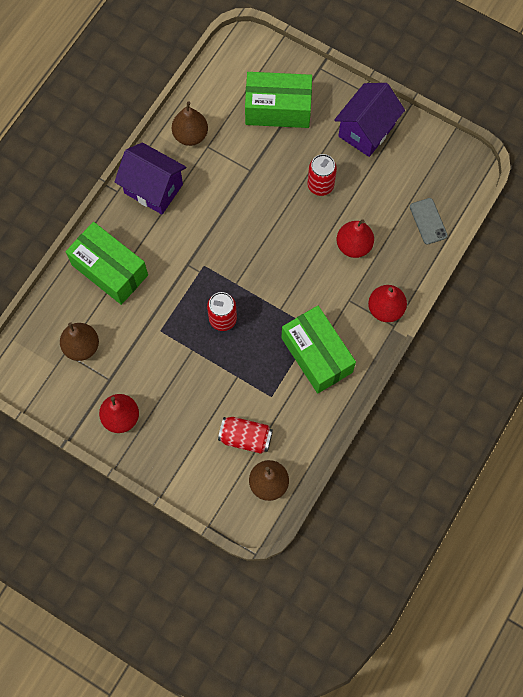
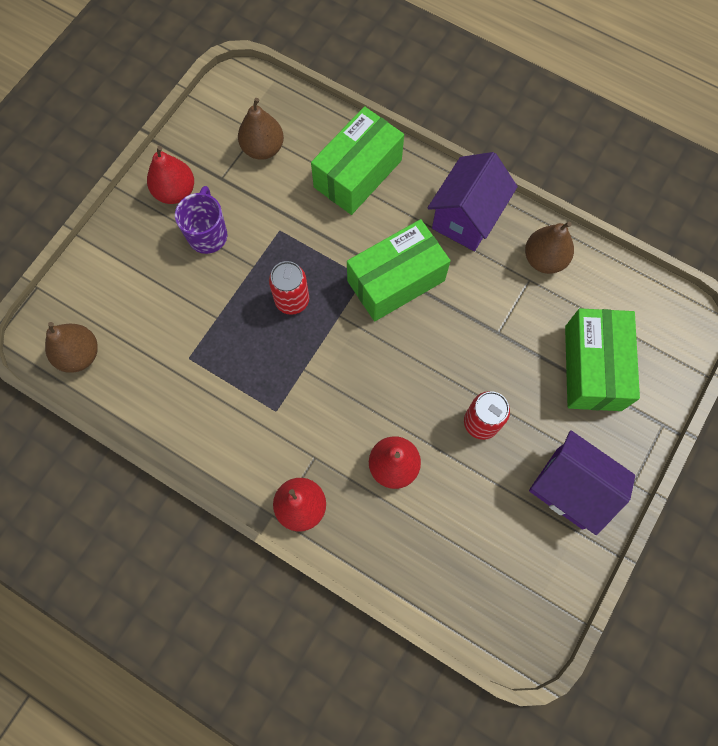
camera: 90 degrees right, 0 degrees up
red can [218,417,273,454] -> none
green box [281,306,356,393] -> green box moved to [347,219,451,321]
grey phone [410,198,448,245] -> none
none -> purple mug [175,186,227,254]

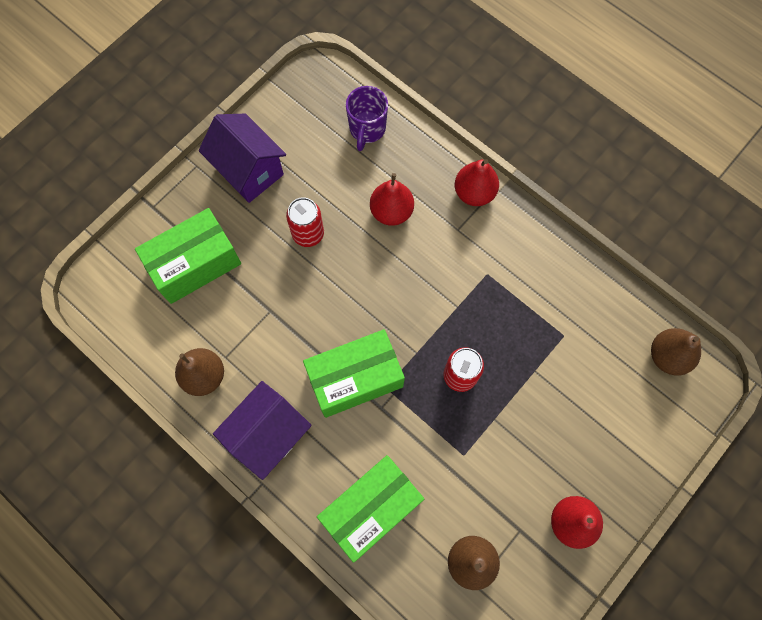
camera: 170 degrees left, 0 degrees up
purple mug [175,186,227,254] -> purple mug moved to [346,86,388,151]
green box [565,308,640,411] -> green box turned 45 degrees clockwise [135,208,241,304]

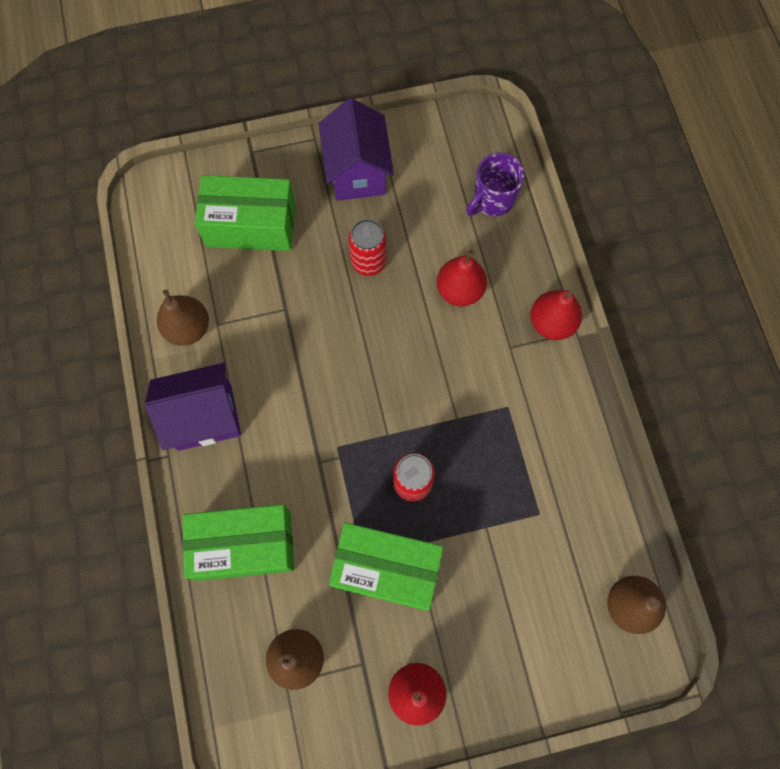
camera: 35 degrees right, 0 degrees up
green box [303,329,405,418] -> green box moved to [329,523,443,611]

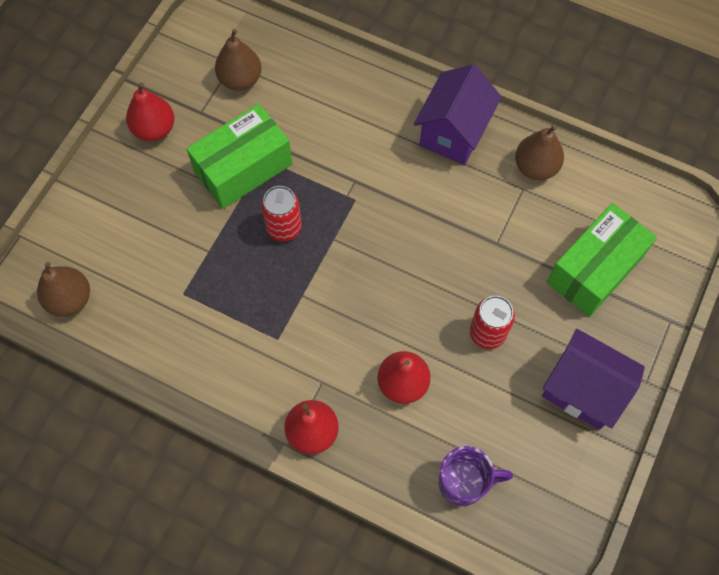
camera: 130 degrees right, 5 degrees down
green box [183,504,294,581] -> none
purple mug [466,153,525,216] -> purple mug turned 90 degrees clockwise [439,446,513,506]

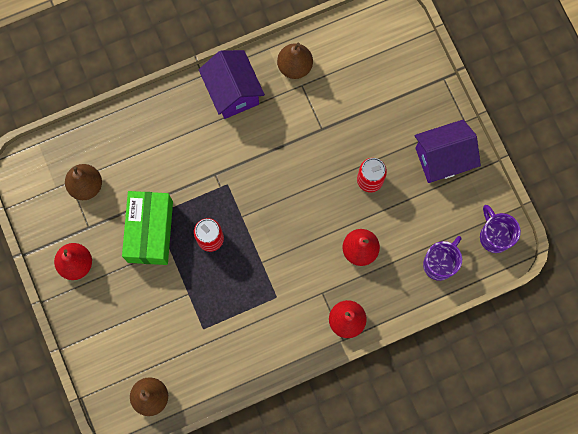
camera: 50 degrees left, 10 degrees up
green box [547,203,657,317] -> none
none -> purple mug [480,205,521,253]

